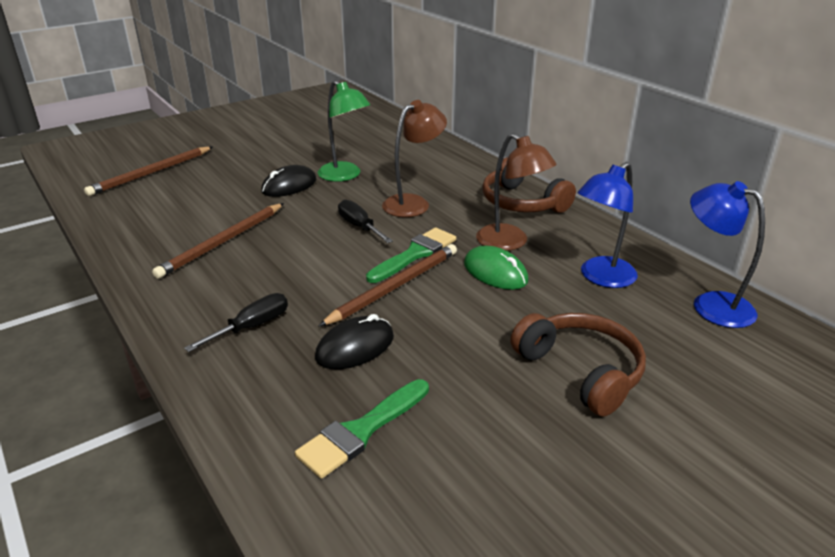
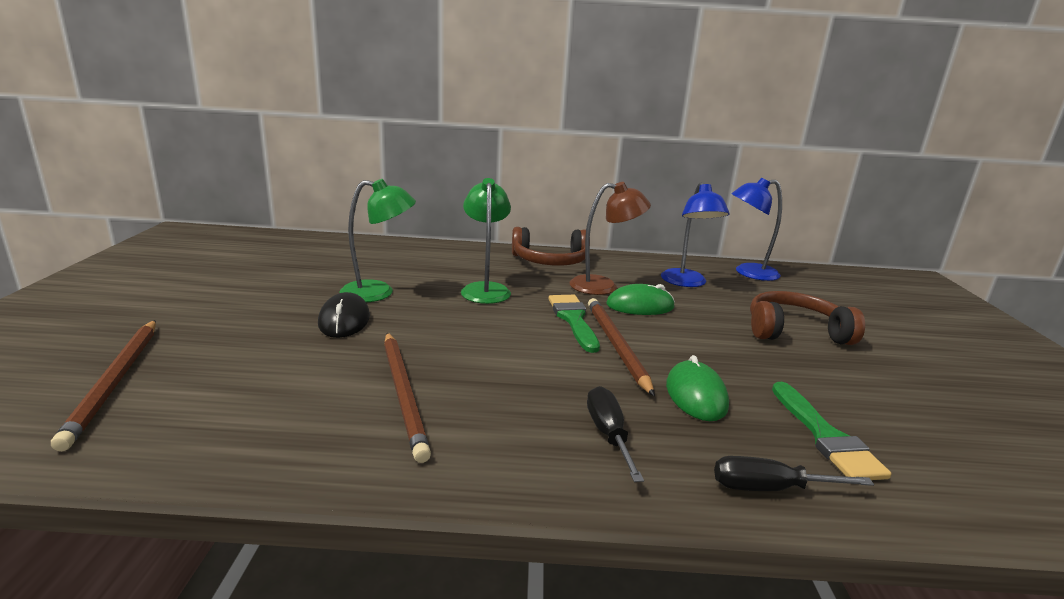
camera: 55 degrees left, 10 degrees down
black mouse [315,314,394,369] -> green mouse [666,355,729,421]
black screwdriver [338,199,393,243] -> black screwdriver moved to [714,456,874,491]
brown lamp [382,100,447,217] -> green lamp [461,178,511,304]

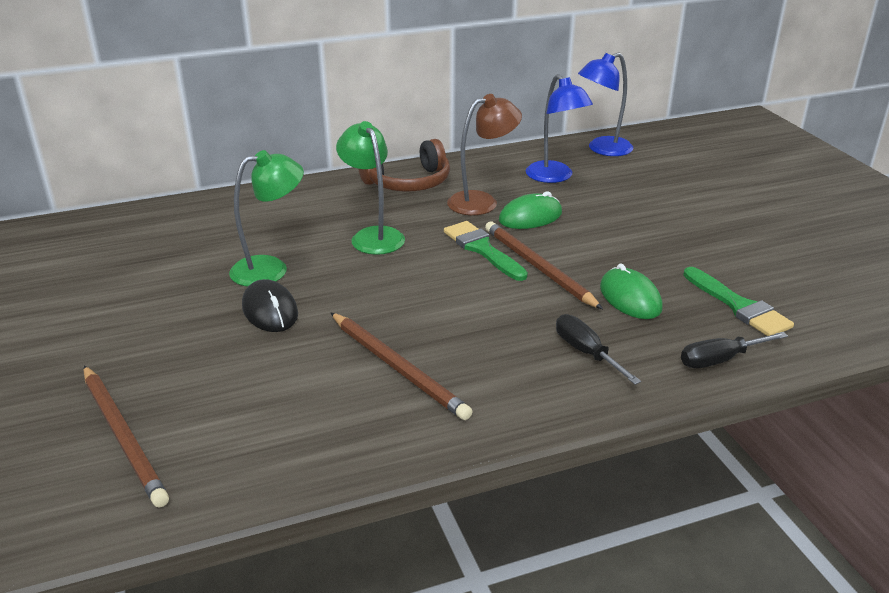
camera: 20 degrees left, 10 degrees up
brown headphones [750,291,865,345] -> none

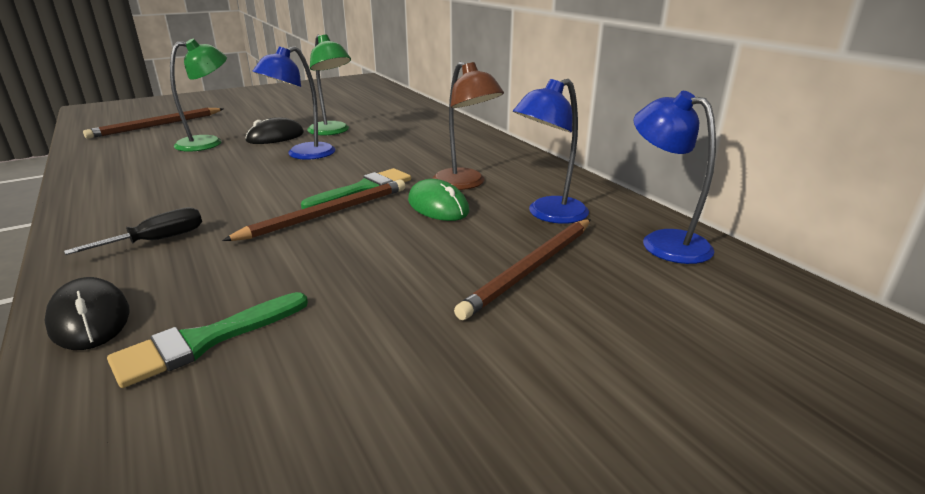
camera: 80 degrees right, 5 degrees down
brown pencil [331,313,473,420] -> brown pencil moved to [454,219,591,320]
green lamp [336,121,405,255] -> green lamp moved to [170,39,227,152]
brown headphones [358,139,450,192] -> none
green mouse [600,264,663,319] -> none
black screwdriver [681,332,788,368] -> black mouse [44,277,130,350]
none -> blue lamp [252,46,335,160]

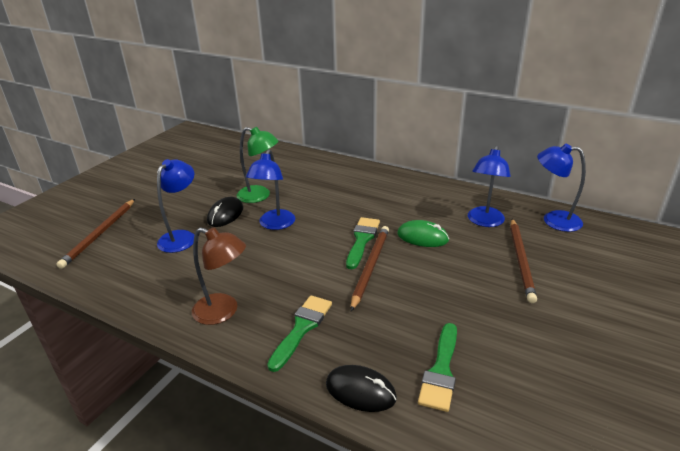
camera: 30 degrees left, 5 degrees up
black screwdriver [64,207,202,255] -> green brush [267,295,332,372]
green lamp [170,39,227,152] -> blue lamp [157,159,194,253]
brown lamp [433,62,504,190] -> brown lamp moved to [192,227,246,325]

